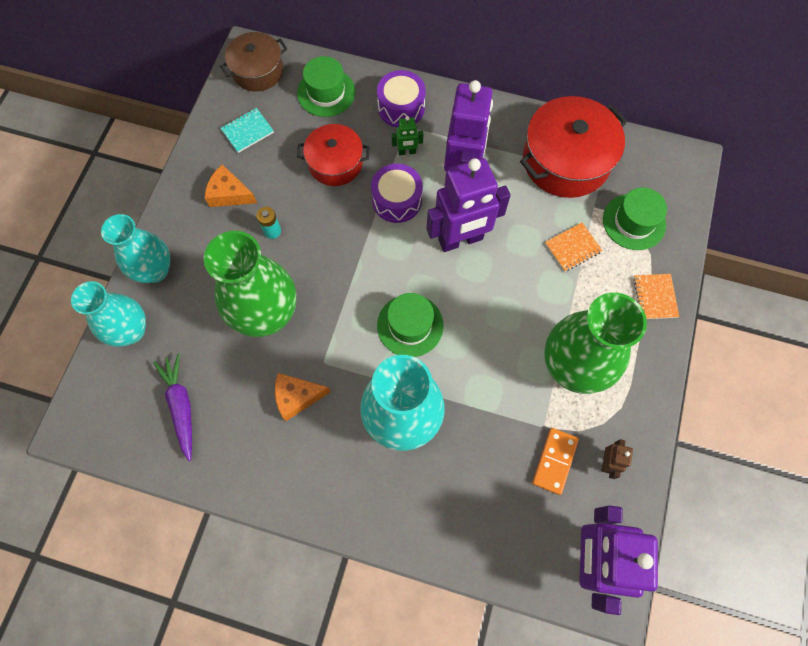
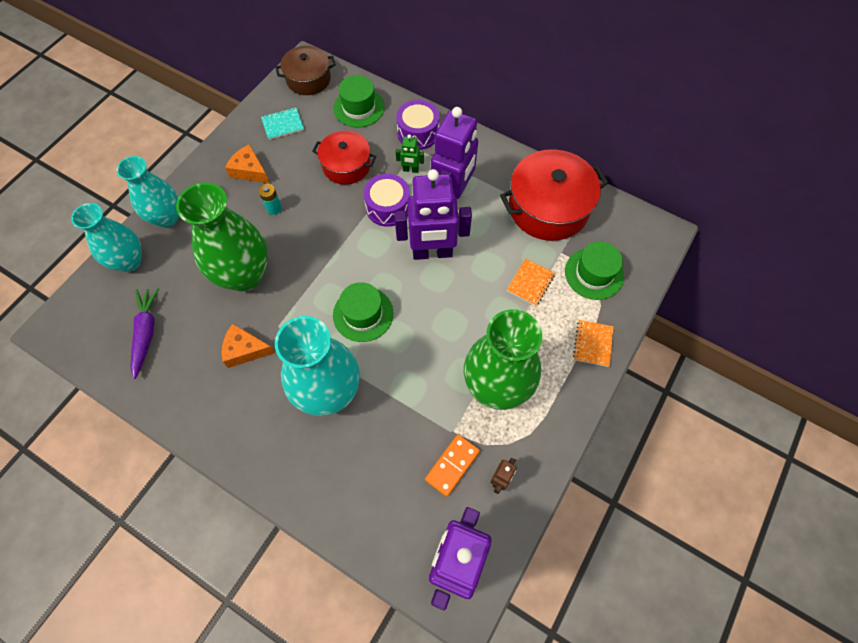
camera: 15 degrees right, 5 degrees down
orange notebook [545,223,603,272] -> orange notebook turned 45 degrees counterclockwise [507,258,555,306]

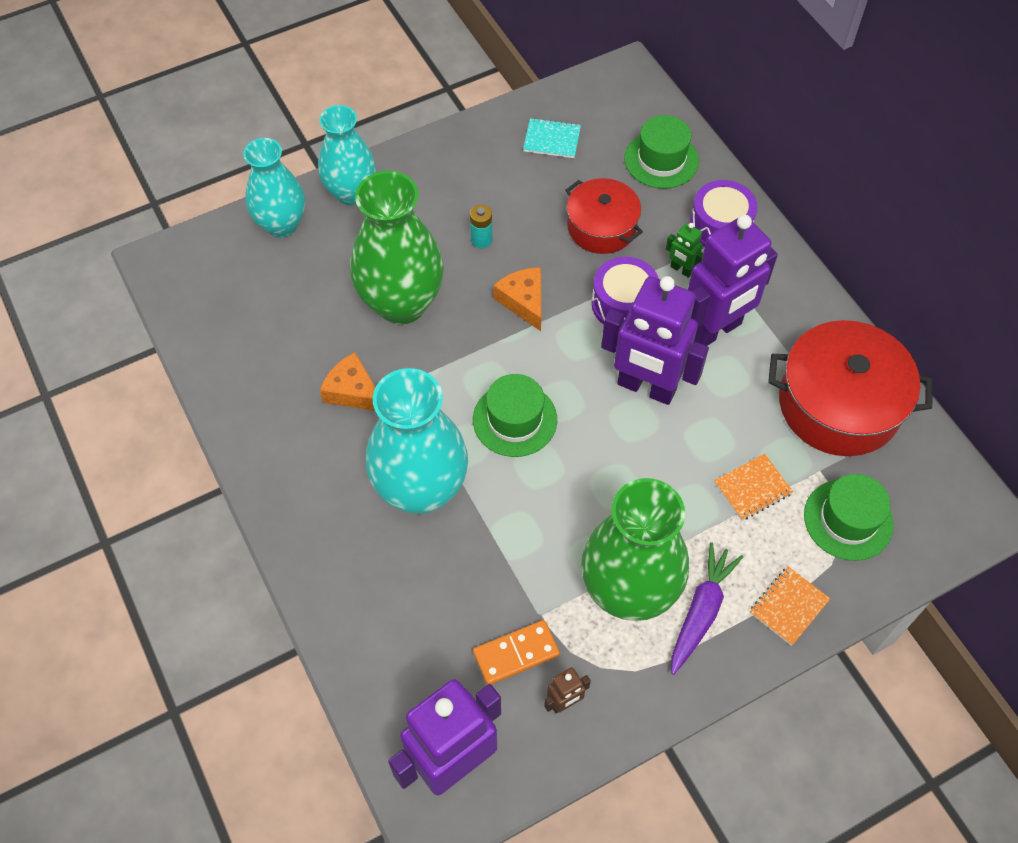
camera: 30 degrees right, 5 degrees down
purple carrot [130,288,159,379] -> purple carrot moved to [671,543,743,675]
orange cheese [225,144,270,183] -> orange cheese moved to [493,267,541,331]
brown pot [275,45,335,95] -> none

